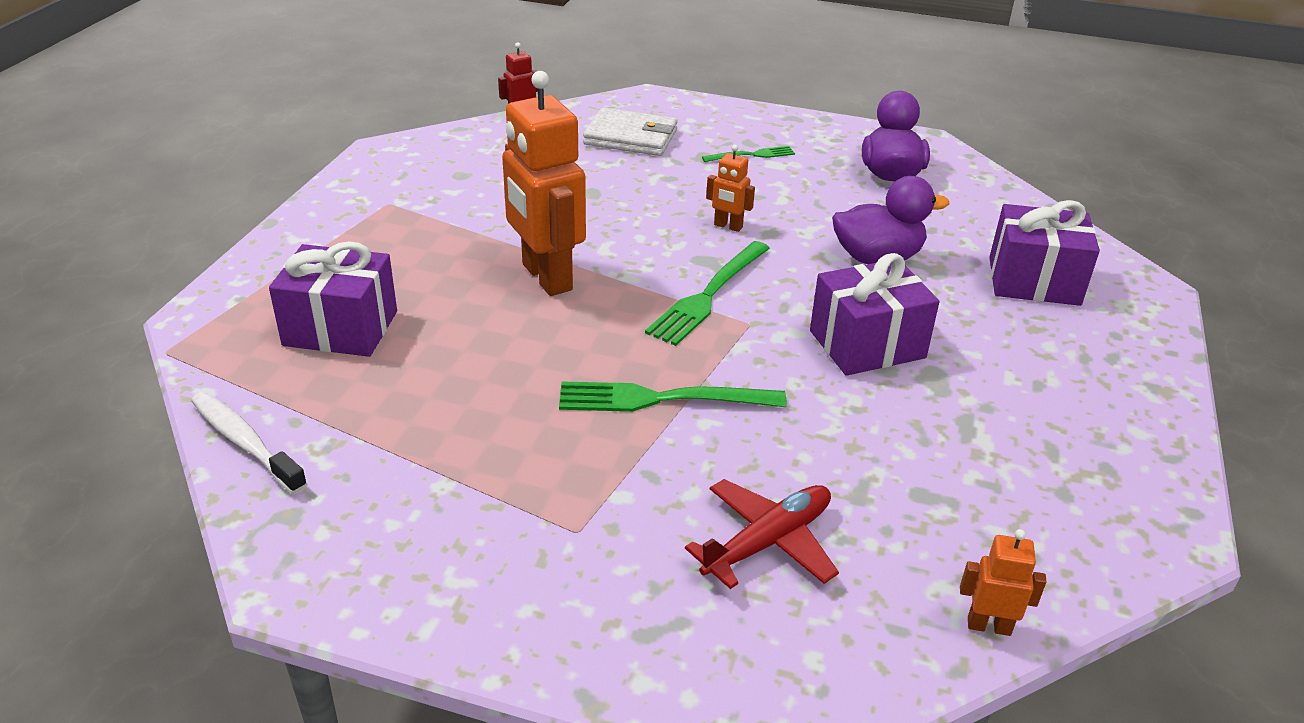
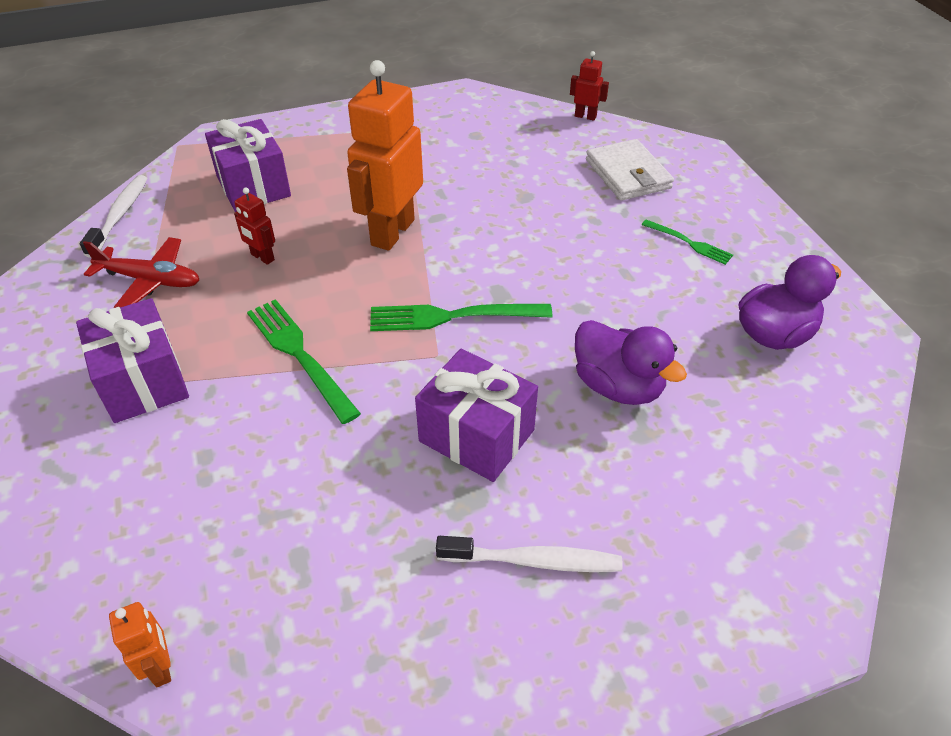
camera: 55 degrees right, 10 degrees up
red plane [685,479,839,589] -> red plane moved to [83,237,199,308]
orange robot [706,145,755,232] -> none
purple gift [989,200,1100,306] -> purple gift moved to [76,298,189,423]
none -> red robot [234,187,275,265]
none -> white toothbrush [436,536,623,572]

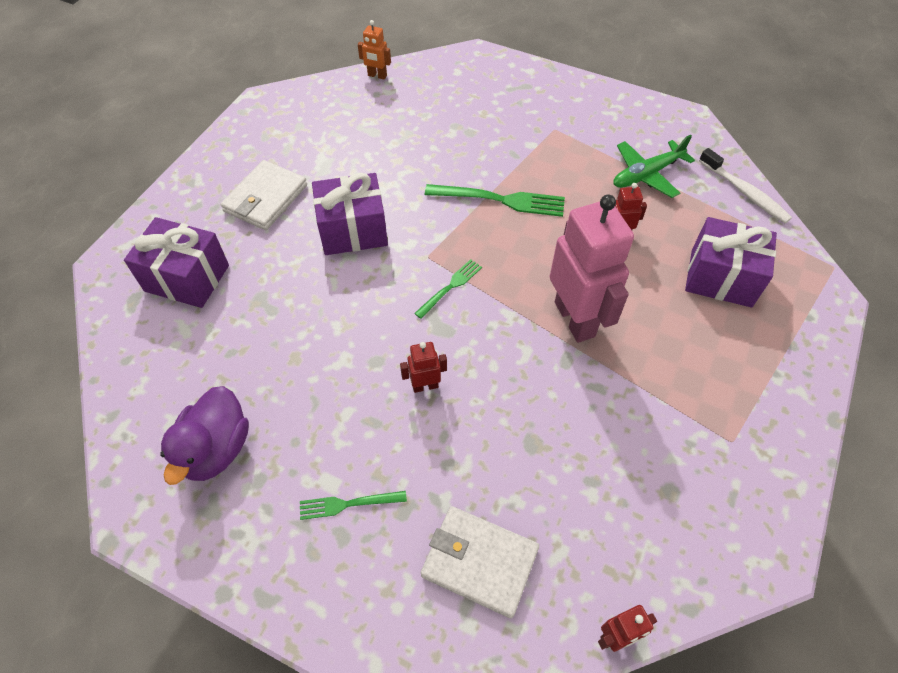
camera: 135 degrees right, 10 degrees up
purple gift [76,298,189,423] -> purple gift moved to [124,217,229,308]
red plane [83,237,199,308] -> green plane [613,135,695,198]
orange robot [347,60,423,251] -> pink robot [550,195,634,343]
green fork [370,304,552,331] -> green fork [414,259,482,319], size x0.58
white toothbrush [436,536,623,572] -> white wallet [221,160,307,230]
purple duck [575,320,687,405] -> none
none -> red robot [400,342,447,393]

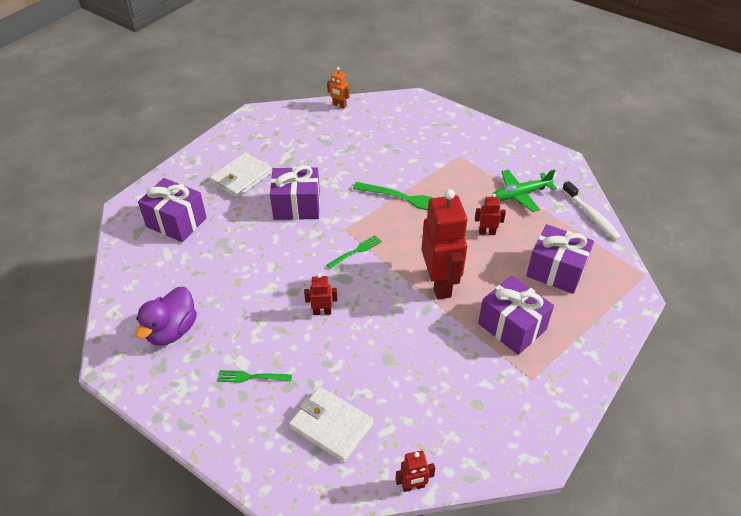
camera: 10 degrees right, 10 degrees down
pink robot [550,195,634,343] -> red robot [422,189,468,299]
none -> purple gift [478,276,554,355]

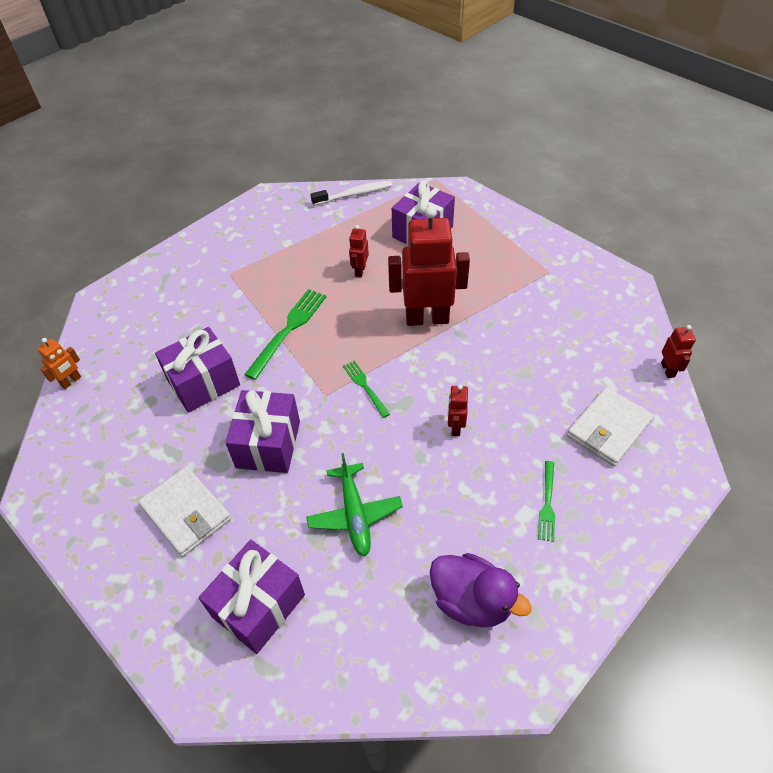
camera: 80 degrees left, 5 degrees up
purple gift [478,276,554,355] -> purple gift moved to [155,327,240,413]
green plane [494,169,557,212] -> green plane moved to [306,453,403,557]

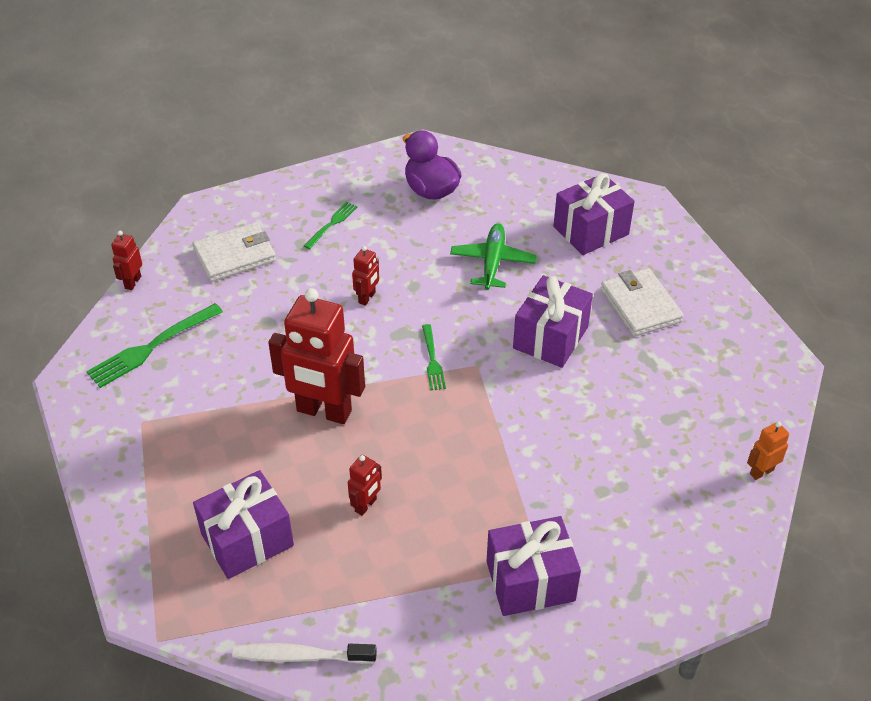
camera: 160 degrees left, 5 degrees down
purple gift [155,327,240,413] -> purple gift moved to [486,516,581,616]
green fork [244,289,327,380] -> green fork moved to [86,303,223,388]

